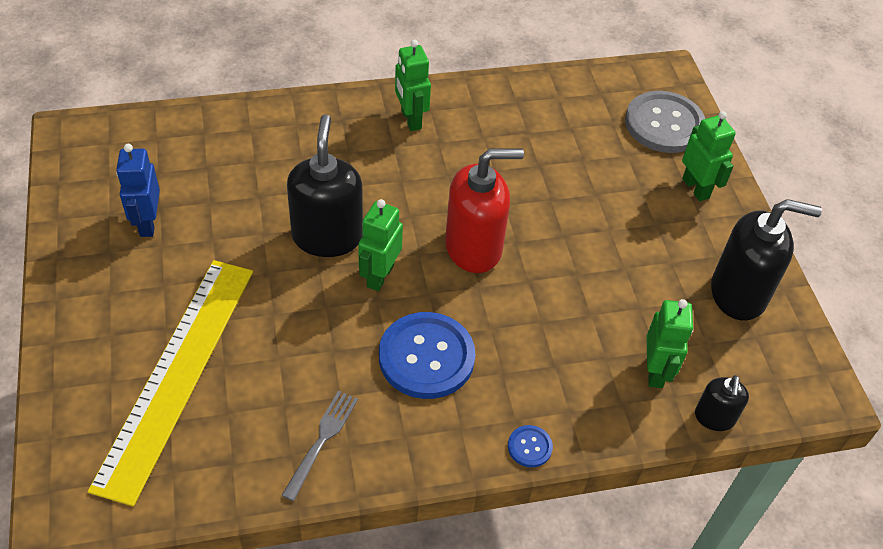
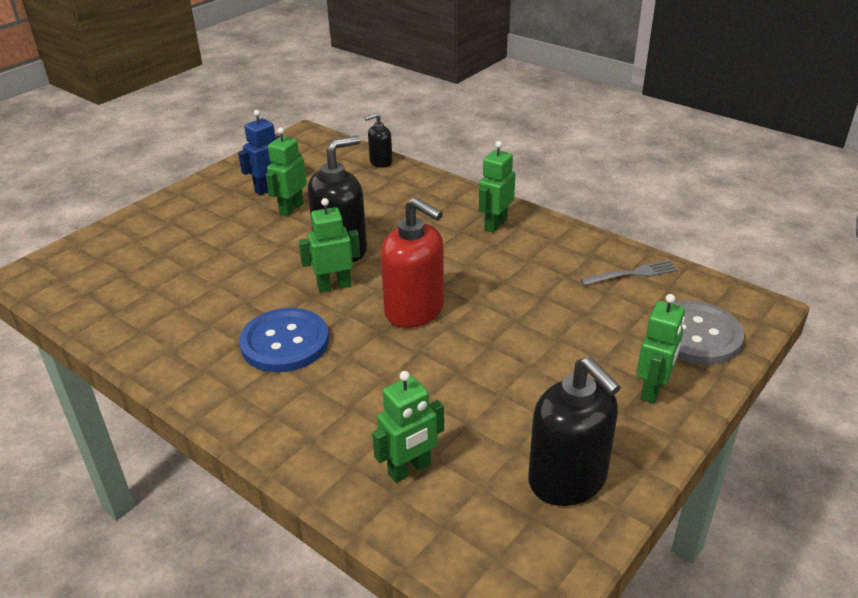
camera: 55 degrees right, 15 degrees down
yellow ruler [88,260,253,506] -> none
grey fork [281,390,358,501] -> grey fork moved to [580,260,678,286]
blue button [508,425,553,468] -> none
black soap dispenser [695,375,749,431] -> black soap dispenser moved to [365,113,392,168]
none -> green robot [266,127,307,216]

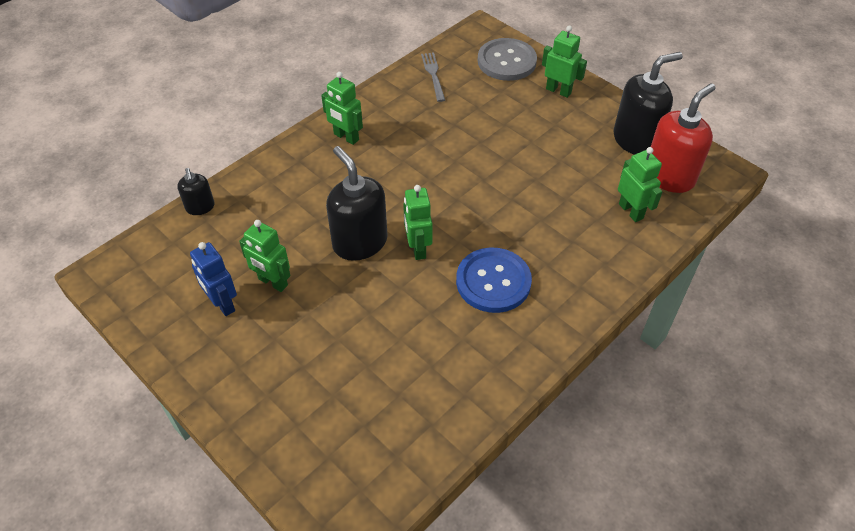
camera: 85 degrees left, 15 degrees up
red soap dispenser [381,197,444,328] -> red soap dispenser moved to [651,83,716,193]

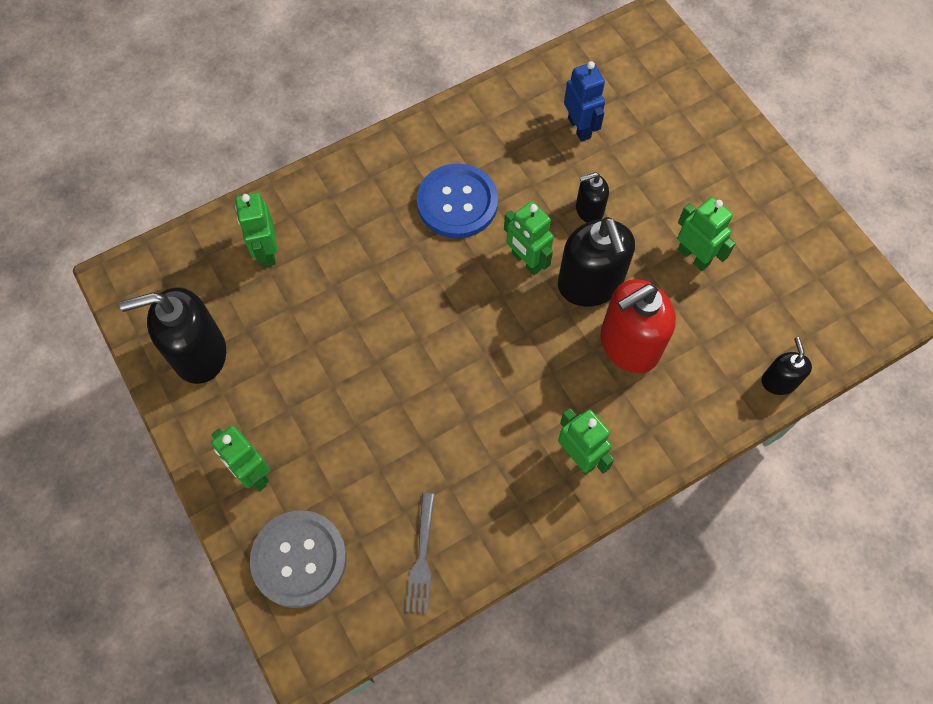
camera: 165 degrees left, 15 degrees up
blue robot [190,242,237,316] -> blue robot moved to [564,61,605,142]
green robot [403,185,433,260] -> green robot turned 135 degrees clockwise [504,201,554,275]
red soap dispenser [651,83,716,193] -> red soap dispenser moved to [600,279,676,373]
none -> black soap dispenser [576,172,609,223]

